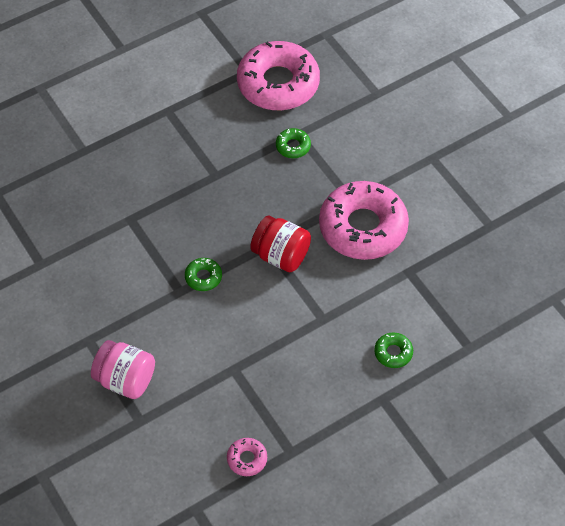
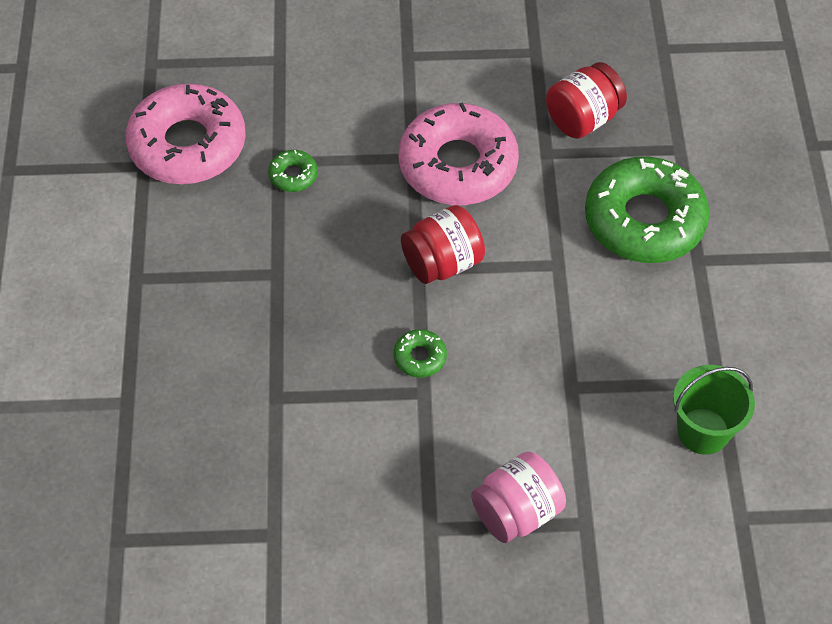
camera: 60 degrees left, 0 degrees up
pink donut [227,438,267,476] -> green bucket [673,365,755,455]
green donut [374,332,413,368] -> green donut [585,157,710,263], size x2.43
none -> red jar [546,62,627,139]

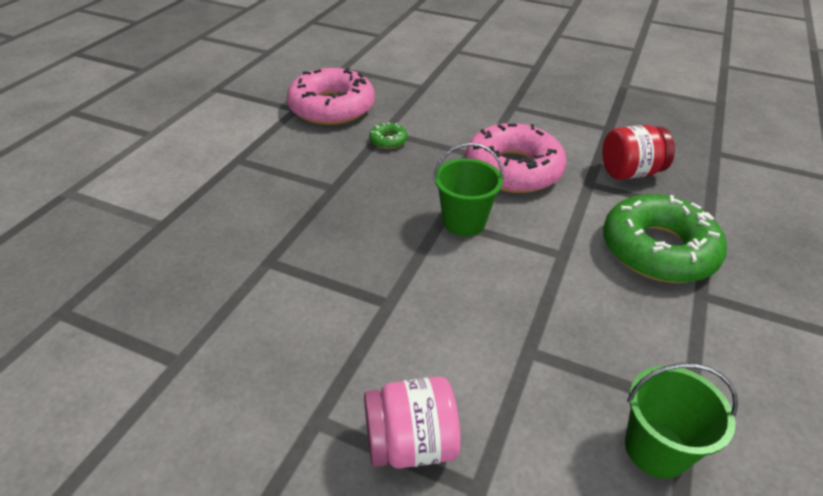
camera: 25 degrees right, 15 degrees down
green donut [394,329,447,377] -> none
red jar [401,205,485,284] -> green bucket [433,143,504,236]

